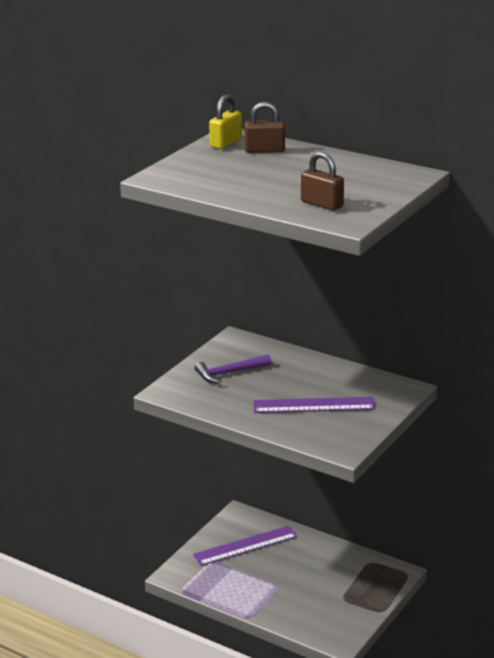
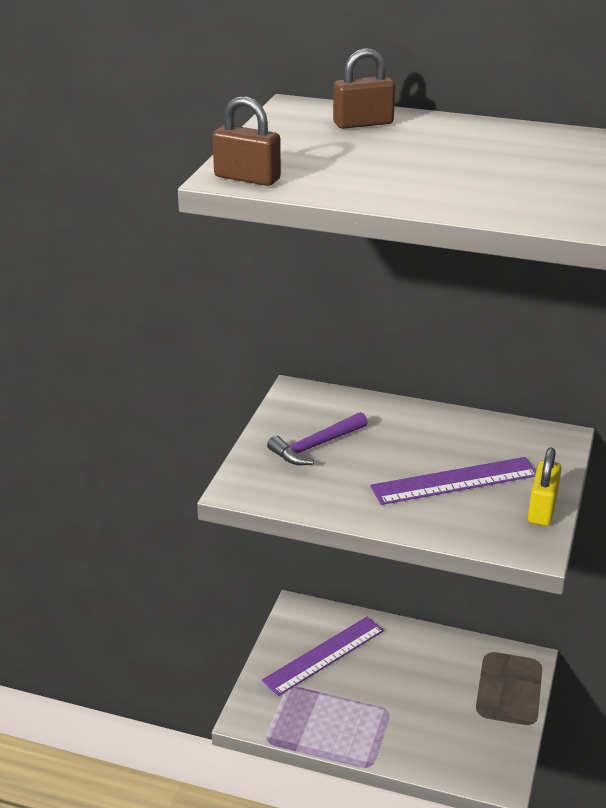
camera: 15 degrees left, 5 degrees up
yellow padlock [209,95,242,149] -> yellow padlock moved to [528,447,562,526]
brown padlock [301,152,344,211] -> brown padlock moved to [212,96,281,186]

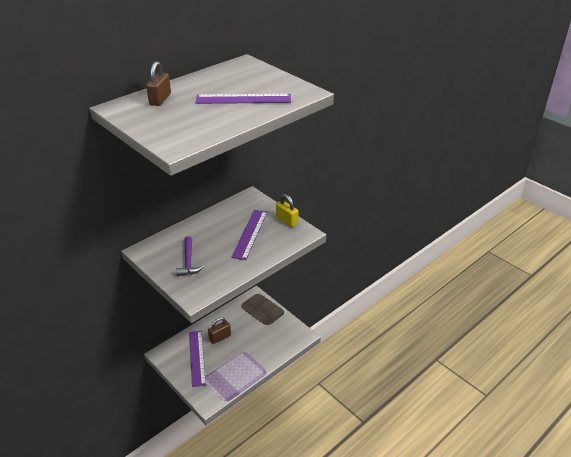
camera: 60 degrees left, 5 degrees up
brown padlock [212,96,281,186] -> brown padlock moved to [208,317,231,344]
none -> purple ruler [196,94,291,104]

